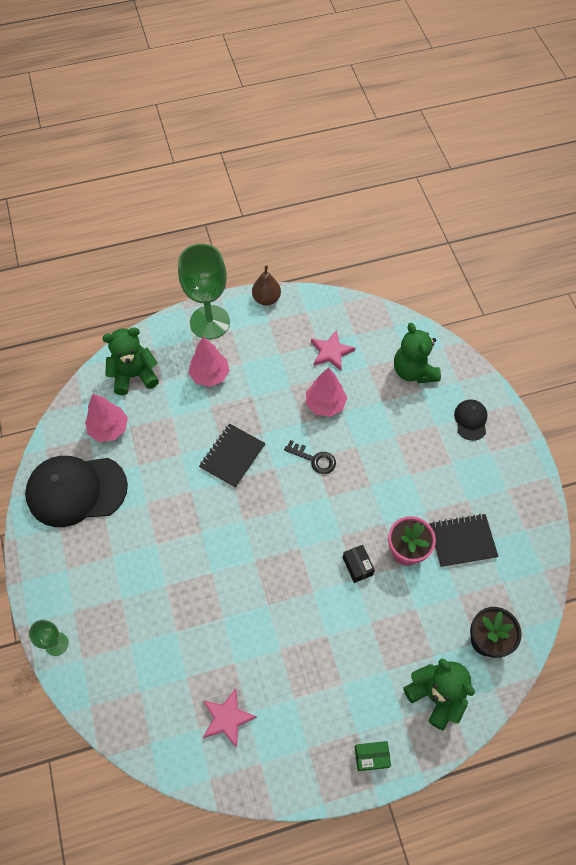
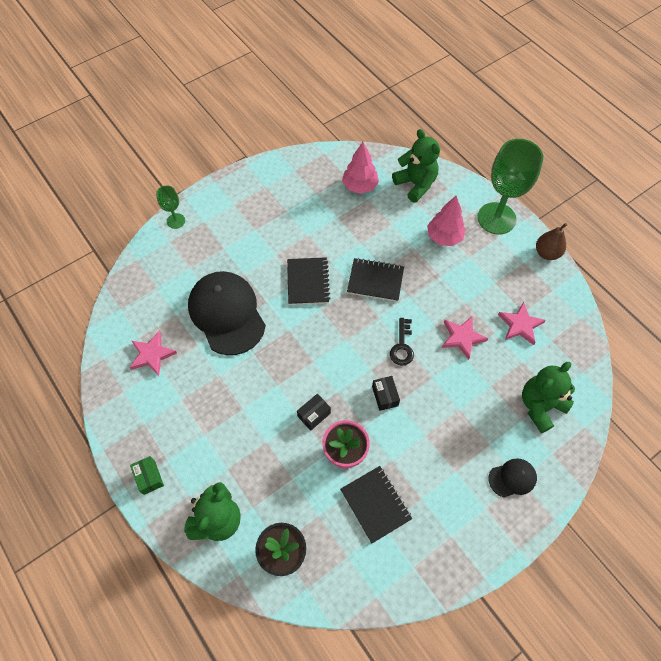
camera: 70 degrees right, 0 degrees up
black cap [25,456,128,527] -> black cap moved to [188,271,266,355]
pink tree [306,367,347,417] -> pink star [442,316,488,360]
none -> black notebook [287,257,330,305]
none -> black box [372,376,400,411]

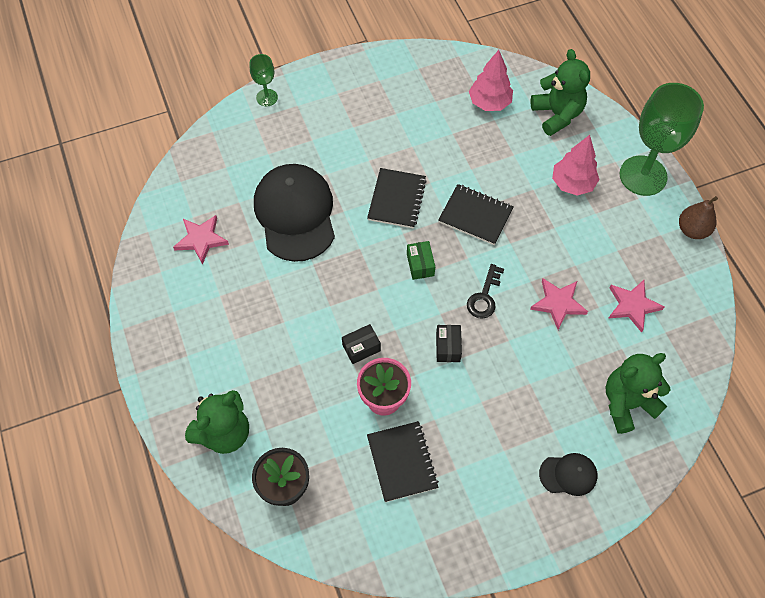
camera: 15 degrees right, 0 degrees up
green box [130,456,164,495] -> green box moved to [407,241,435,280]

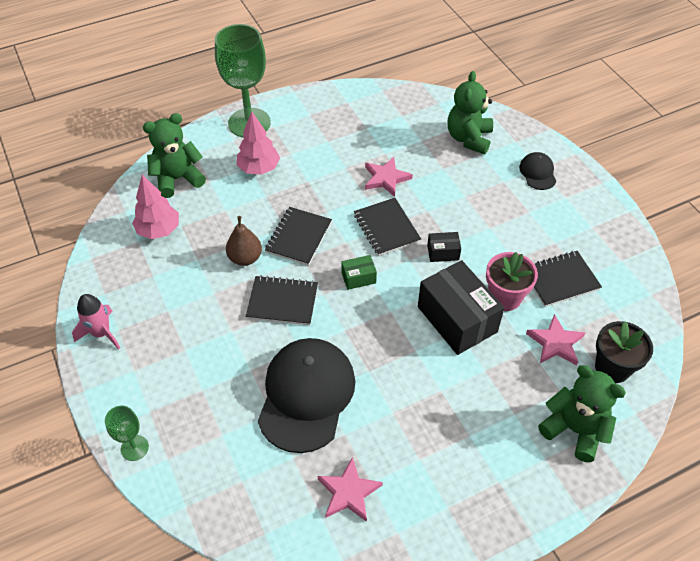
camera: 95 degrees left, 10 degrees down
black cap [254,164,335,262] -> black cap turned 120 degrees clockwise [258,338,355,453]
black box [342,324,381,364] -> black box [418,260,504,355], size x2.18
black key [467,264,504,319] -> black notebook [354,198,421,256]
green teddy bear [606,353,670,434] -> green teddy bear turned 45 degrees clockwise [448,71,493,154]
pink star [608,280,664,333] -> pink star moved to [526,314,585,365]
brown pear [679,196,718,239] -> brown pear moved to [226,216,262,266]
none -> pink rocket [72,294,120,349]

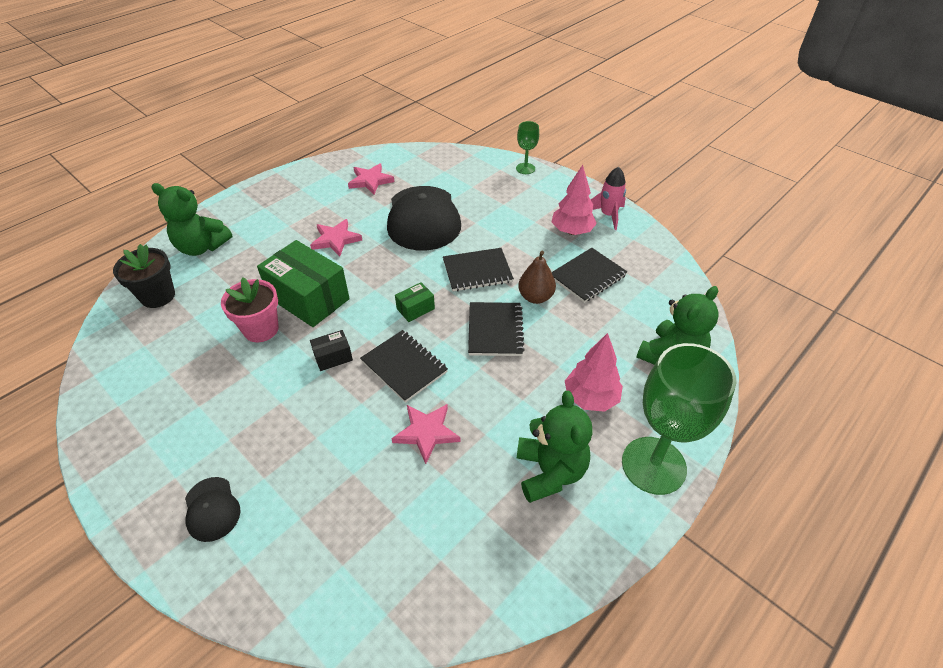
camera: 160 degrees right, 5 degrees down
pink tree [132,175,179,239] -> pink tree moved to [552,165,597,235]
black box [418,260,504,355] -> green box [257,240,350,327]
green teddy bear [448,71,493,154] -> green teddy bear moved to [517,391,592,503]
pink star [526,314,585,365] -> pink star moved to [310,219,362,256]
black notebook [533,251,602,307] -> black notebook moved to [552,248,627,303]

